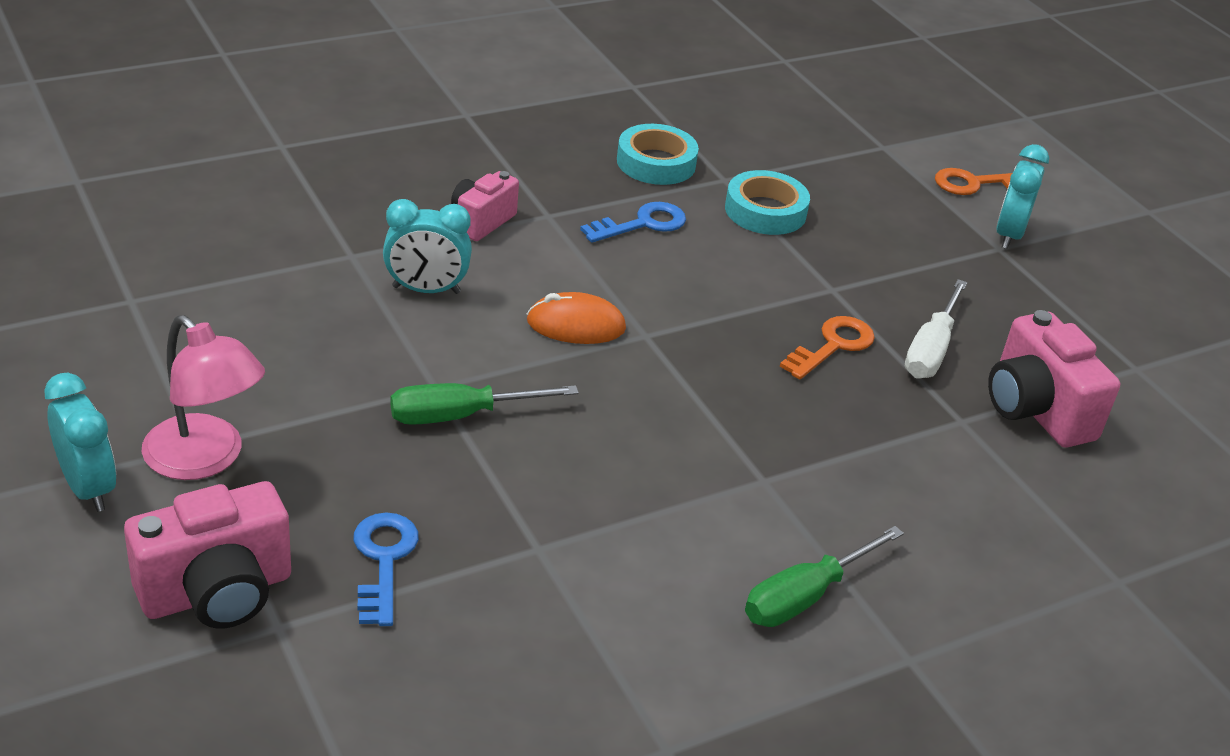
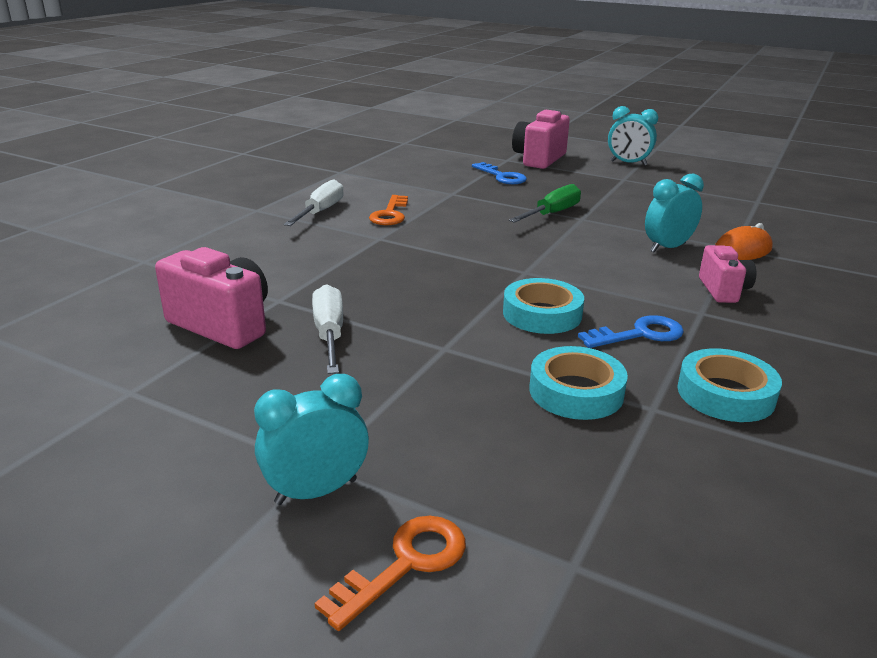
camera: 150 degrees right, 10 degrees down
pink lamp [142,315,265,480] -> none
orange mouse [527,292,626,344] -> orange mouse moved to [715,223,773,260]
blue key [580,202,686,243] -> blue key turned 135 degrees counterclockwise [578,315,684,348]
green screwdriver [745,526,904,627] -> white screwdriver [284,180,344,226]
orange key [780,316,875,380] -> orange key moved to [369,195,408,225]
turquoise clock [996,144,1049,249] -> turquoise clock turned 105 degrees counterclockwise [254,374,369,505]
none -> turquoise tape [503,278,584,334]

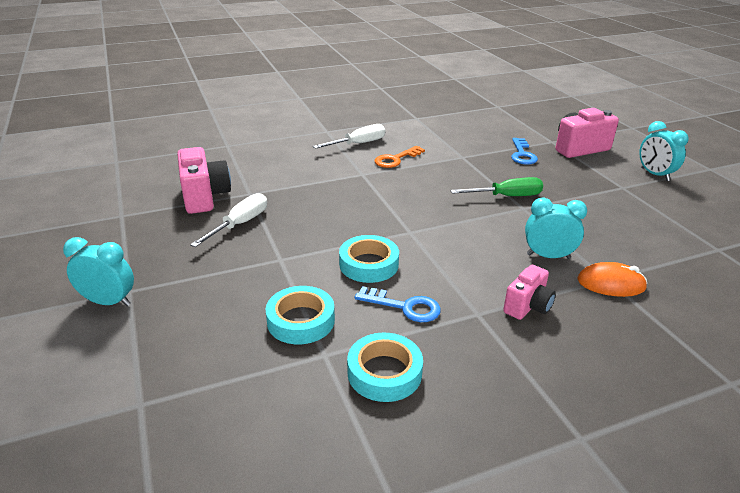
camera: 40 degrees right, 5 degrees up
orange key [315,516,466,631] -> none

